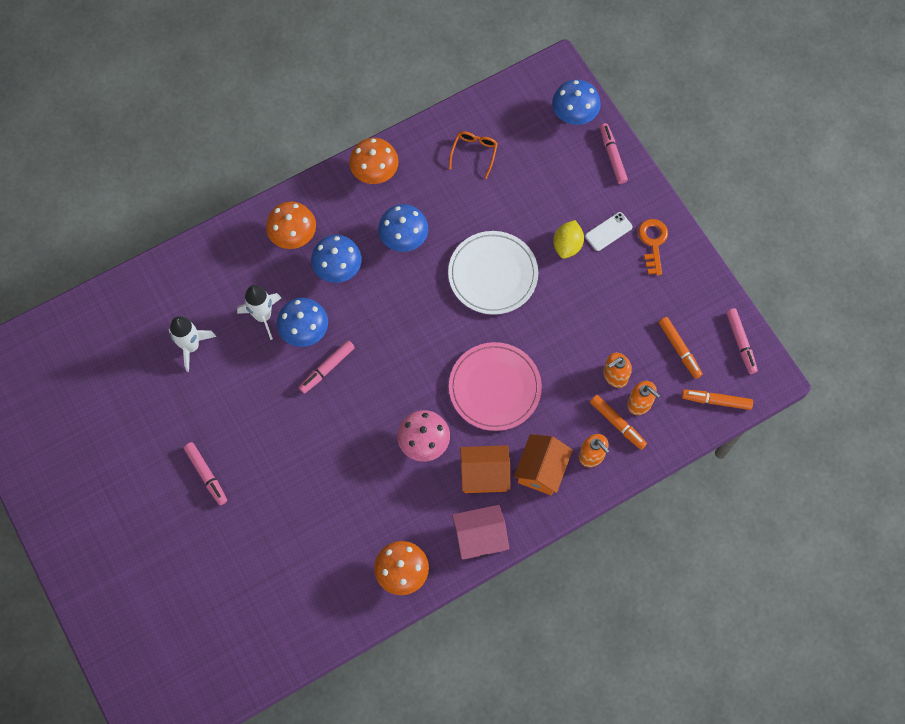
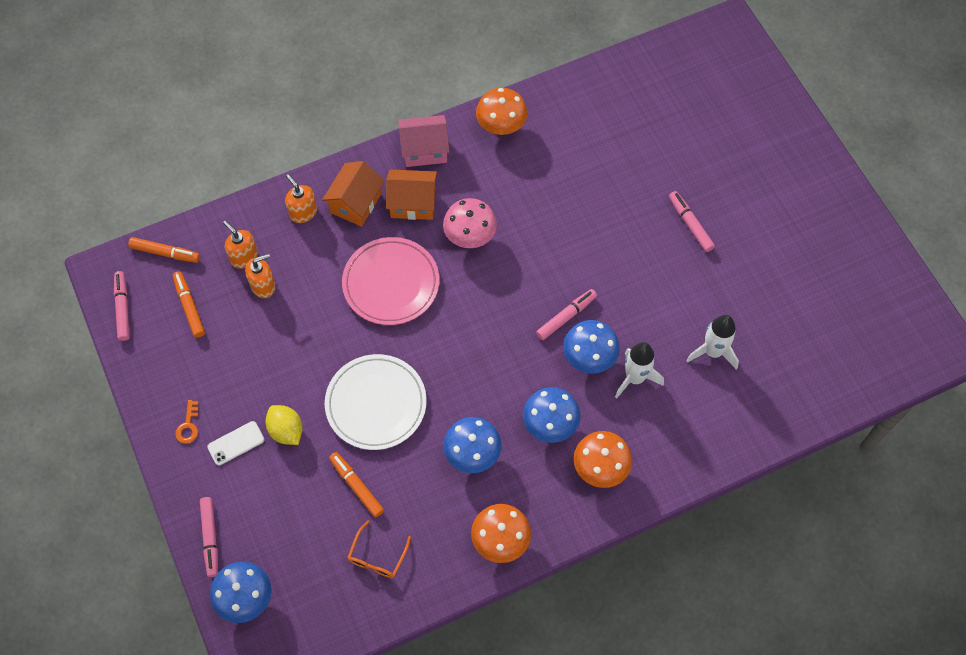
camera: 175 degrees left, 5 degrees down
yellow lemon [553,220,584,259] -> yellow lemon turned 60 degrees counterclockwise [265,405,303,445]
orange marker [590,395,647,450] -> orange marker moved to [329,452,384,518]
orange key [638,219,668,275] -> orange key [175,400,199,444], size x0.66

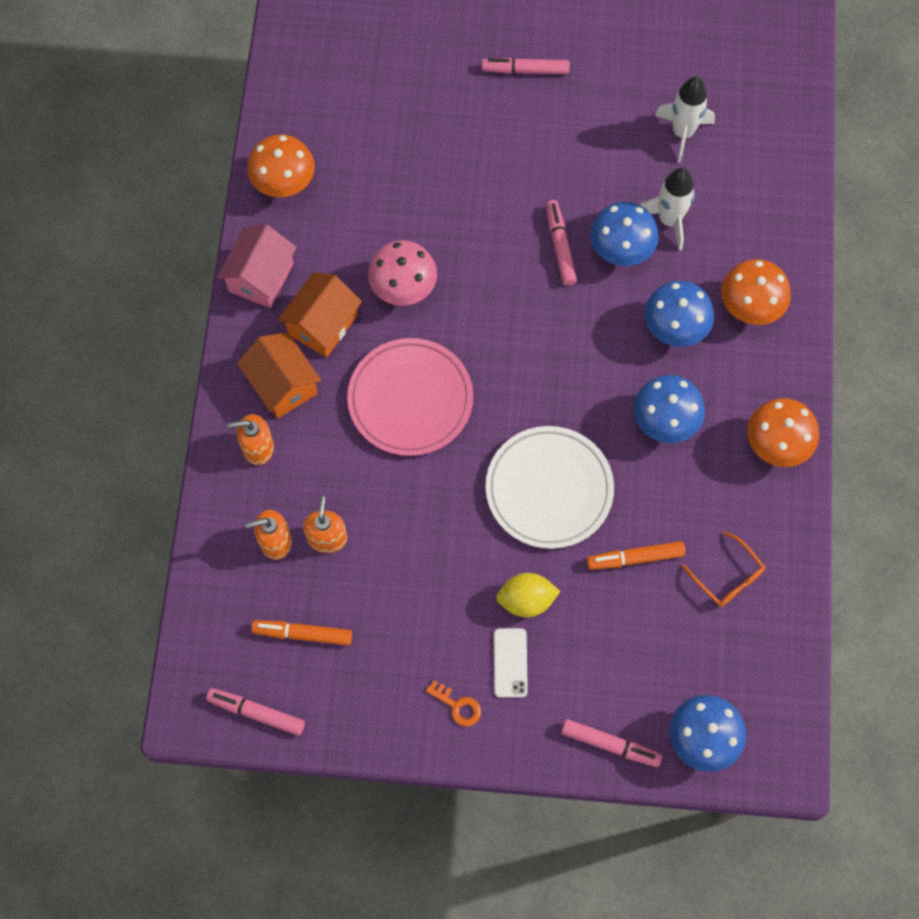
camera: 60 degrees left, 5 degrees up
orange marker [128,237,200,263] -> none

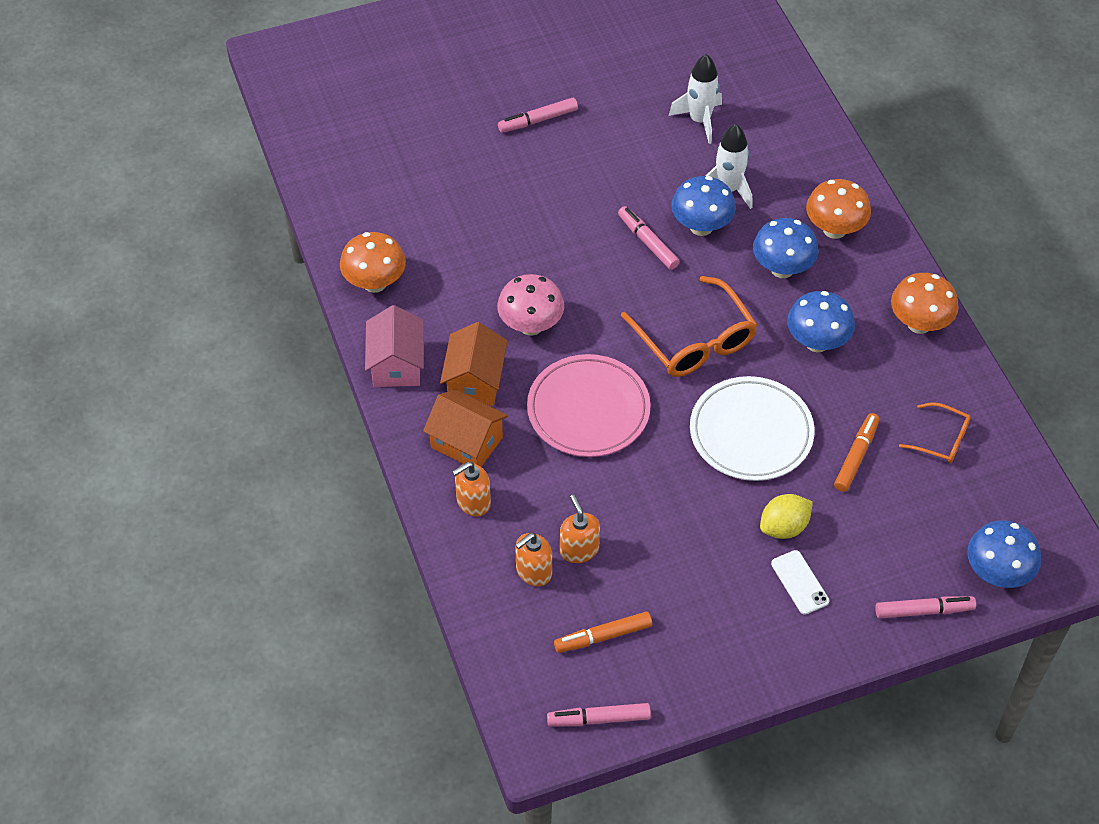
camera: 25 degrees left, 15 degrees down
orange key [426,681,481,727] -> none
orange marker [587,541,686,570] -> orange marker turned 150 degrees clockwise [834,413,880,492]
none -> orange glasses [621,276,757,377]

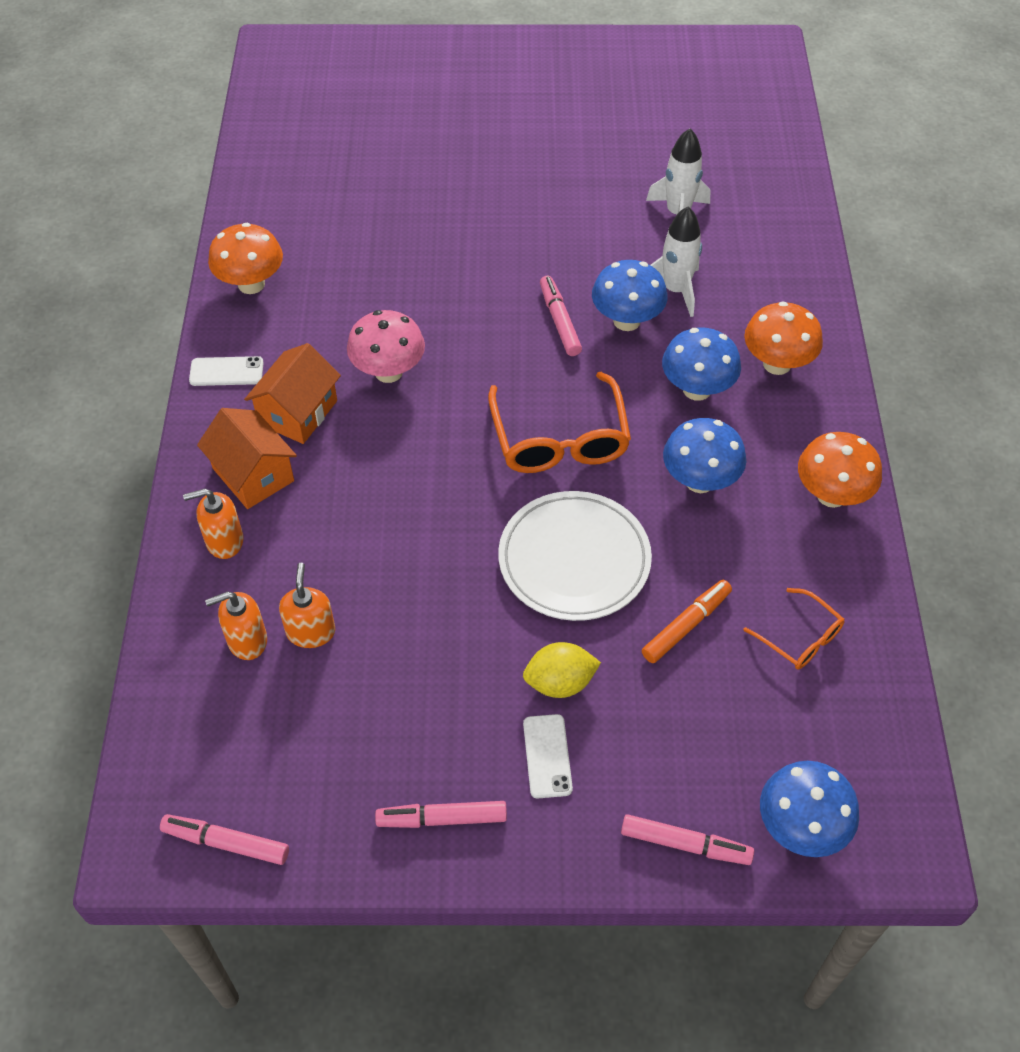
camera: 20 degrees right, 0 degrees up
pink house [365,305,424,387] -> white phone [189,356,264,386]
pink marker [498,98,578,133] -> pink marker moved to [375,801,507,828]
pink plate [527,354,651,457] -> none
orange marker [554,612,652,653] -> none

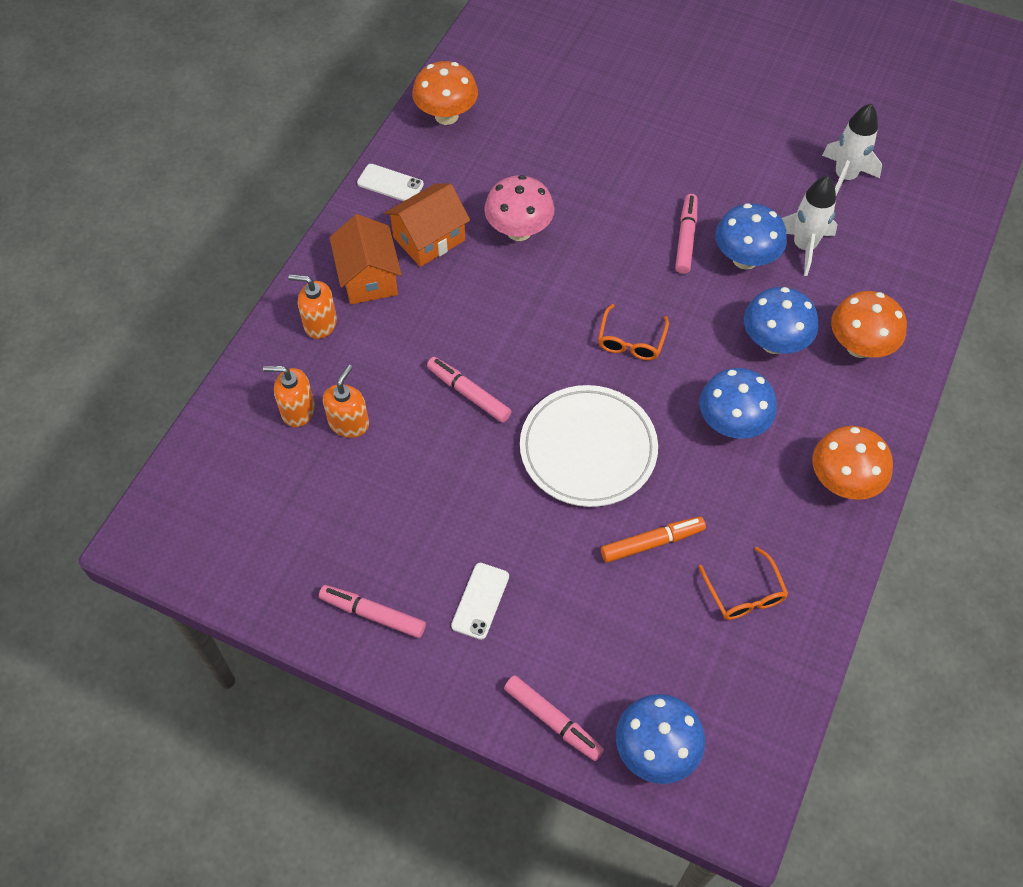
camera: 25 degrees right, 5 degrees up
pink marker [160,814,289,865] -> pink marker moved to [427,357,512,423]
orange glasses [488,372,631,473] -> orange glasses [598,304,669,360], size x0.54
yellow lemon [523,642,601,698] -> none

